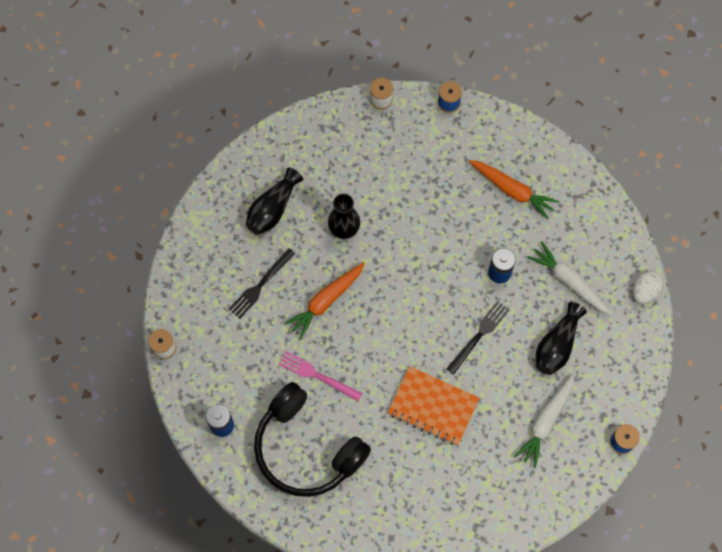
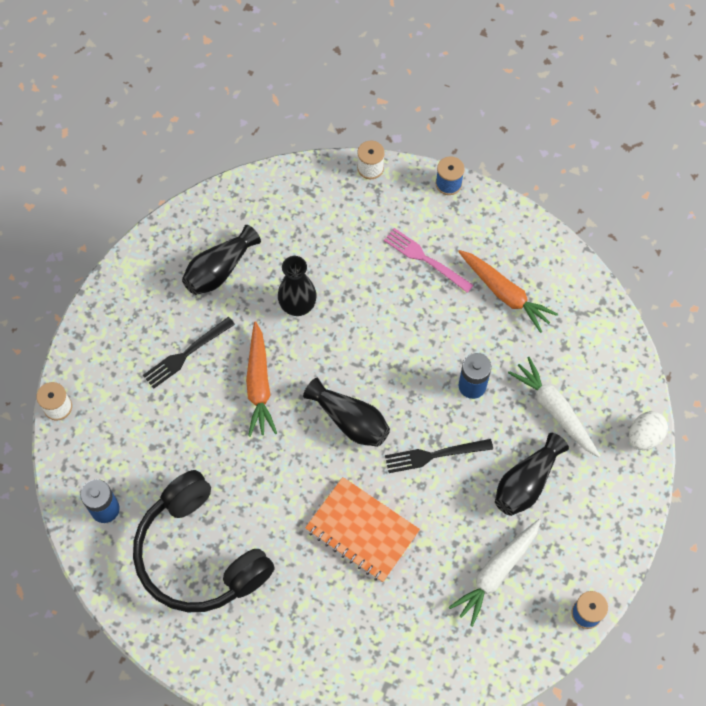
camera: 10 degrees right, 5 degrees down
pink fork [279,351,363,401] -> pink fork moved to [384,228,474,293]
orange carrot [284,262,365,339] -> orange carrot turned 60 degrees counterclockwise [246,321,277,437]
black fork [447,301,509,375] -> black fork turned 150 degrees counterclockwise [385,439,493,473]
none -> black vase [303,378,390,447]

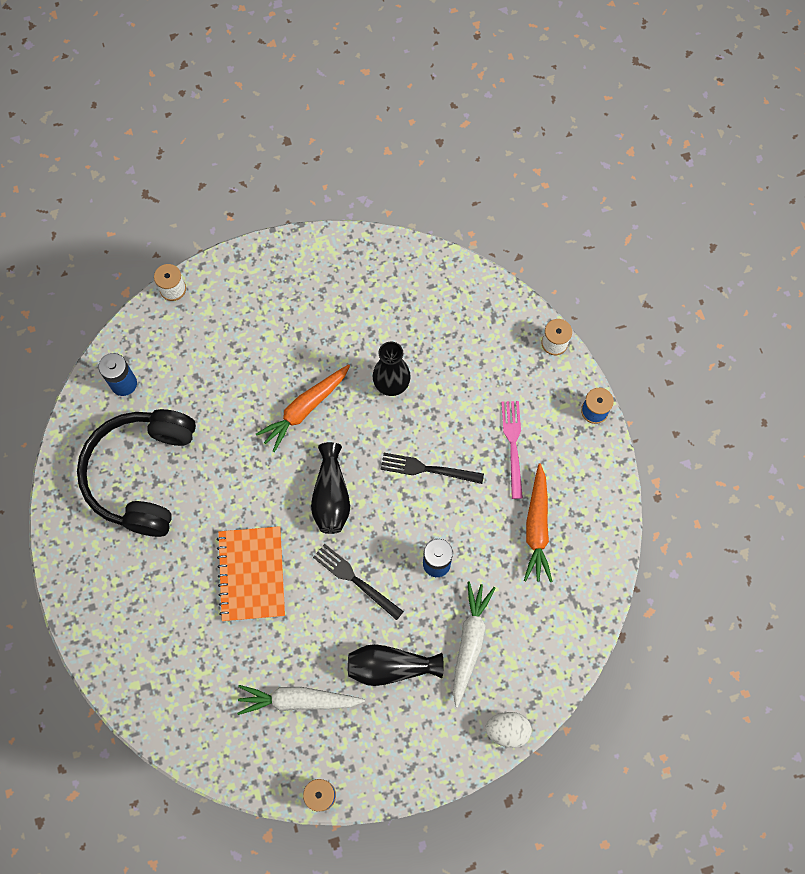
camera: 50 degrees right, 5 degrees up
black fork [143,317,235,389] -> black fork moved to [381,453,484,484]
black vase [182,225,261,295] -> none

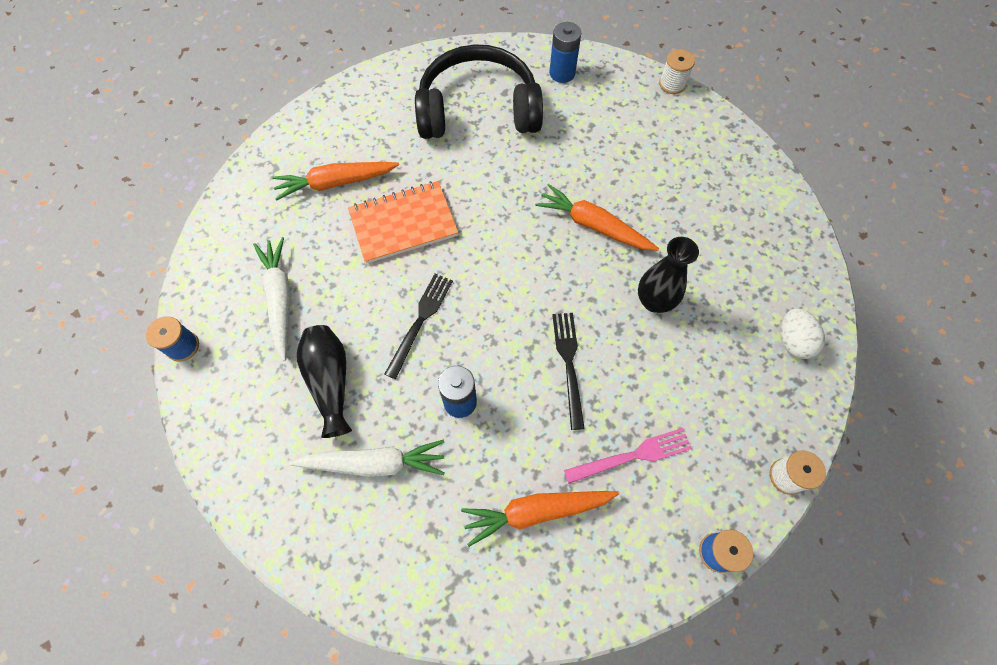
camera: 75 degrees right, 5 degrees down
black vase [311,442,350,534] -> none
white egg [485,712,532,748] -> white egg moved to [780,308,825,359]
none -> orange carrot [272,162,399,201]

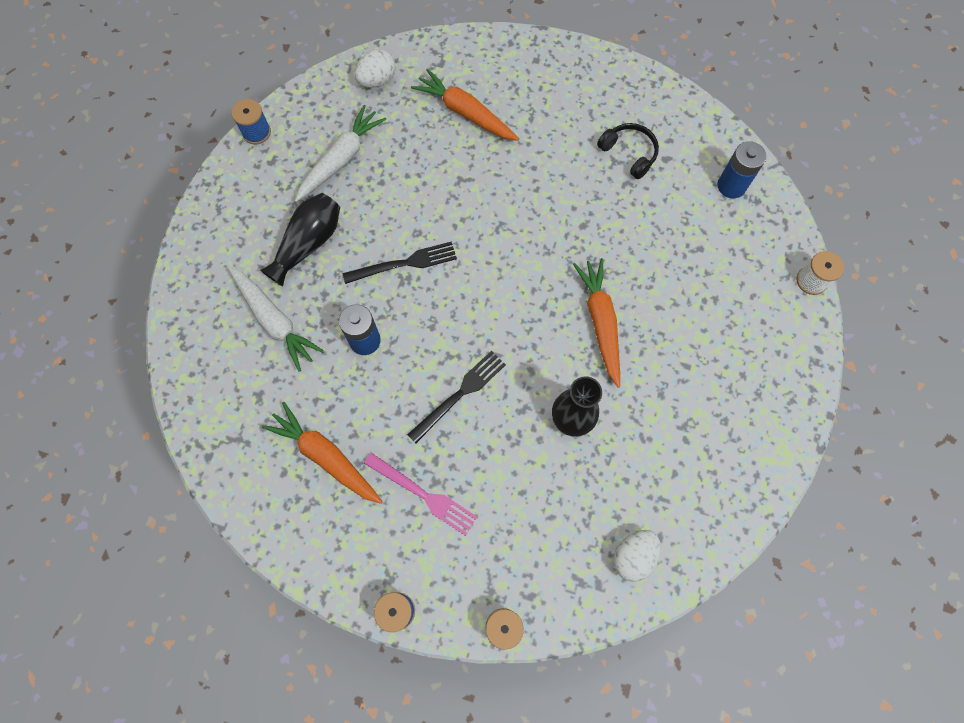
camera: 50 degrees right, 5 degrees up
orange notebook [348,181,458,264] -> none
black headphones [415,44,543,139] -> black headphones [597,123,659,179], size x0.44
none -> white egg [355,49,396,88]

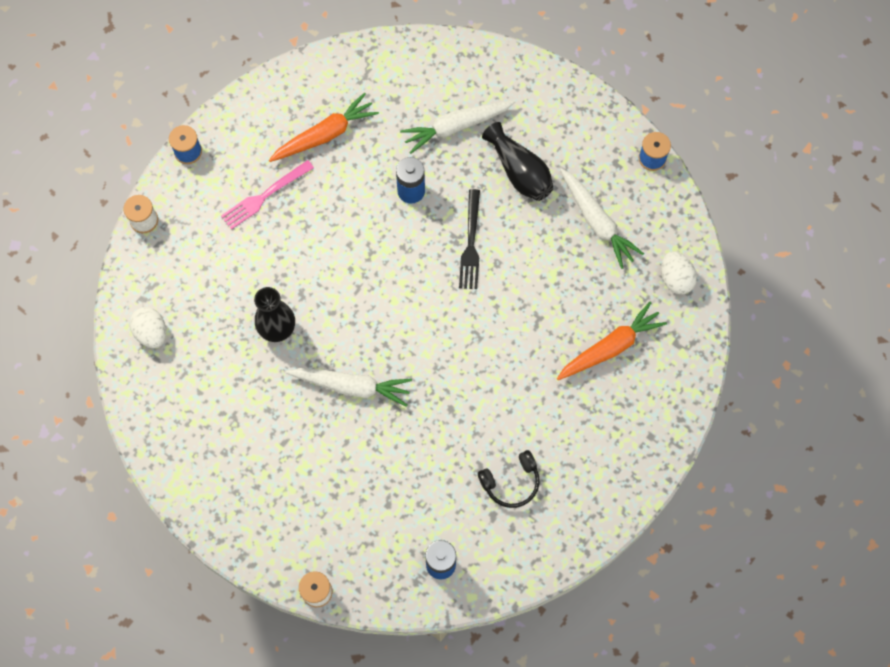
camera: 110 degrees right, 0 degrees up
black fork [407,351,506,443] -> none
orange carrot [573,258,620,388] -> white carrot [286,368,412,407]

